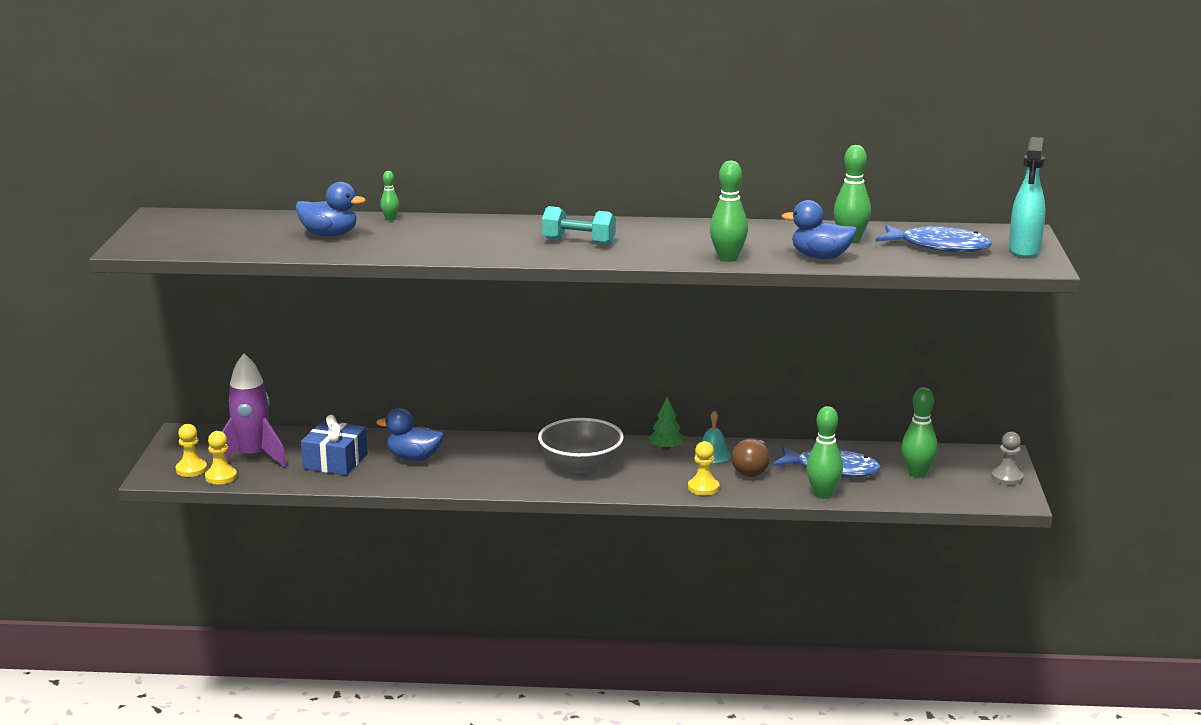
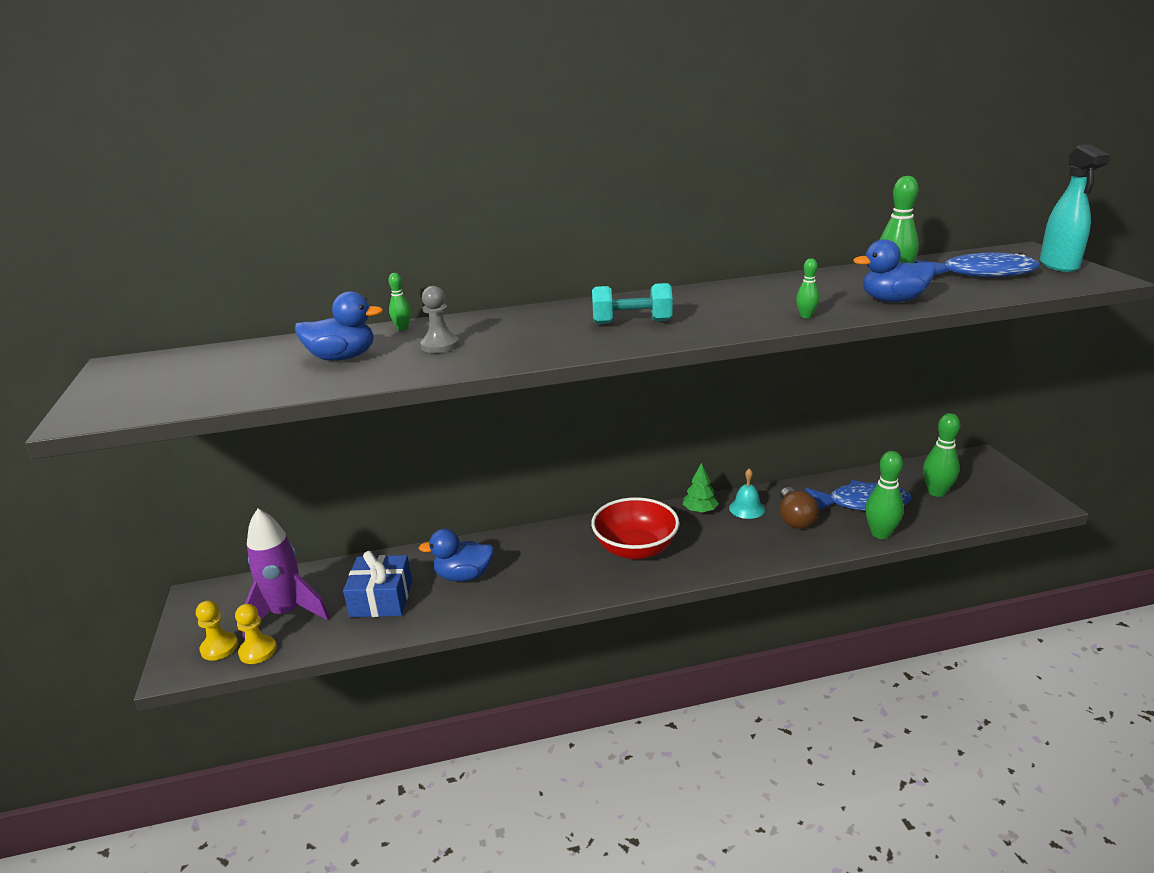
camera: 15 degrees left, 5 degrees up
grey bowl [538,418,624,474] -> red bowl [591,497,679,560]
yellow pawn [688,441,719,496] -> none
green bowling pin [710,161,748,262] -> green bowling pin [796,258,819,318], size x0.53
grey pawn [991,432,1024,485] -> grey pawn moved to [420,286,459,353]

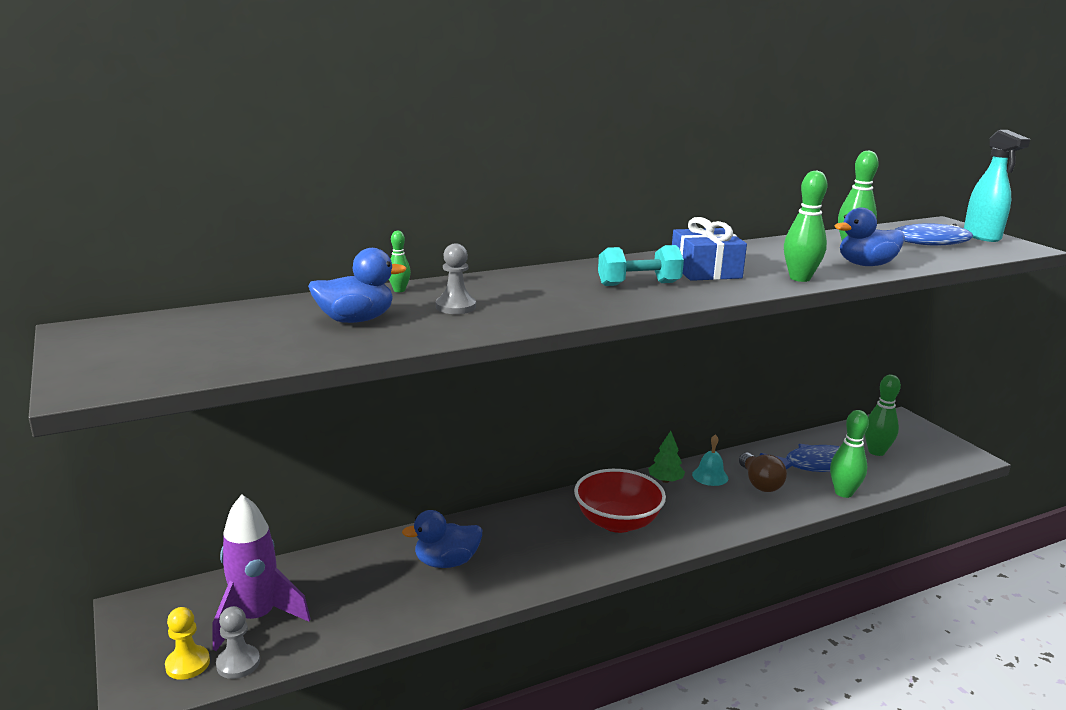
camera: 15 degrees left, 5 degrees down
yellow pawn [235,604,277,664] -> grey pawn [216,606,260,679]
blue gift [343,551,412,617] -> blue gift moved to [672,217,747,281]
green bowling pin [796,258,819,318] -> green bowling pin [784,170,828,282], size x1.90

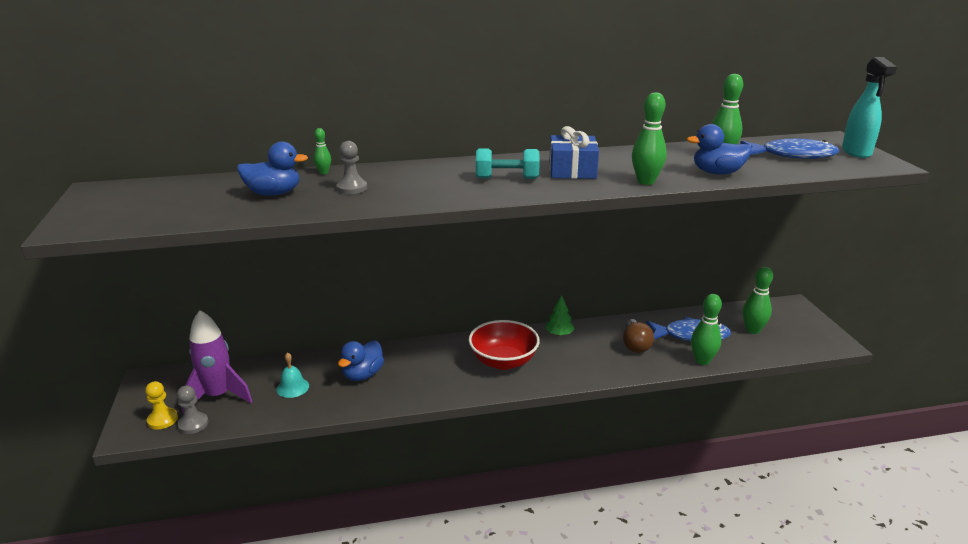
camera: 15 degrees right, 5 degrees up
blue duck [402,510,482,568] -> blue duck turned 60 degrees counterclockwise [338,340,384,381]
turquoise bell [692,434,728,486] -> turquoise bell moved to [276,352,309,398]

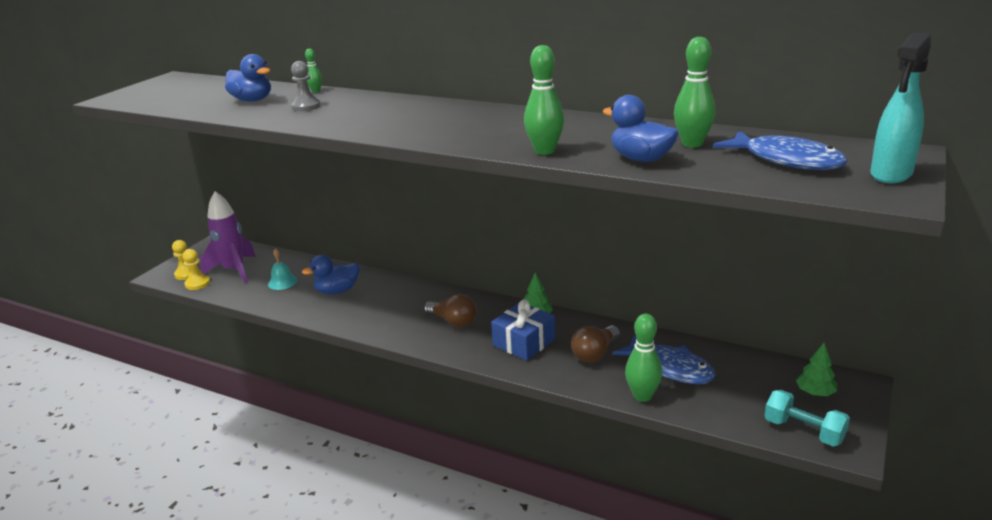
camera: 40 degrees right, 0 degrees up
grey pawn [177,385,208,434] -> yellow pawn [183,249,210,290]
red bowl [469,320,540,370] -> brown light bulb [424,294,477,327]
turquoise dumbbell [476,149,540,179] -> turquoise dumbbell moved to [764,390,850,447]
blue gift [549,126,599,179] -> blue gift moved to [491,299,555,361]
green bowling pin [743,266,773,334] -> none
none -> green tree [796,343,837,396]

